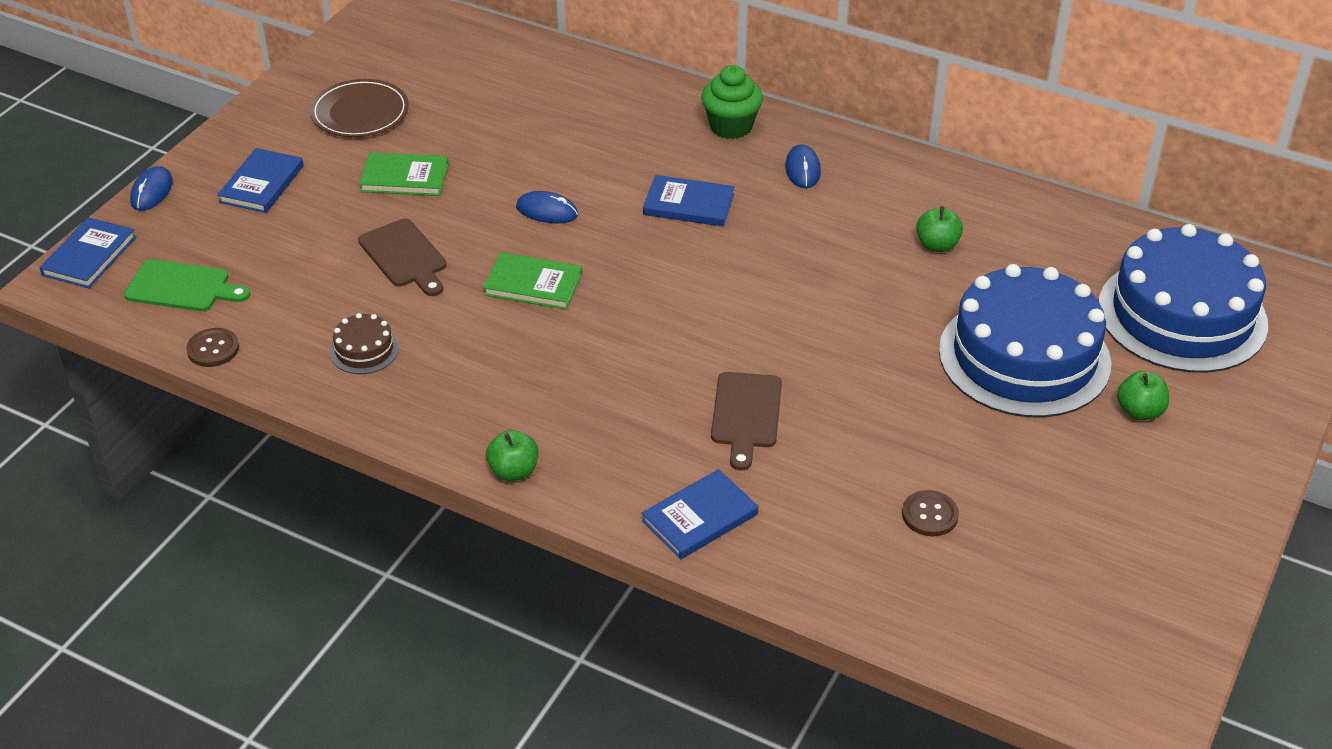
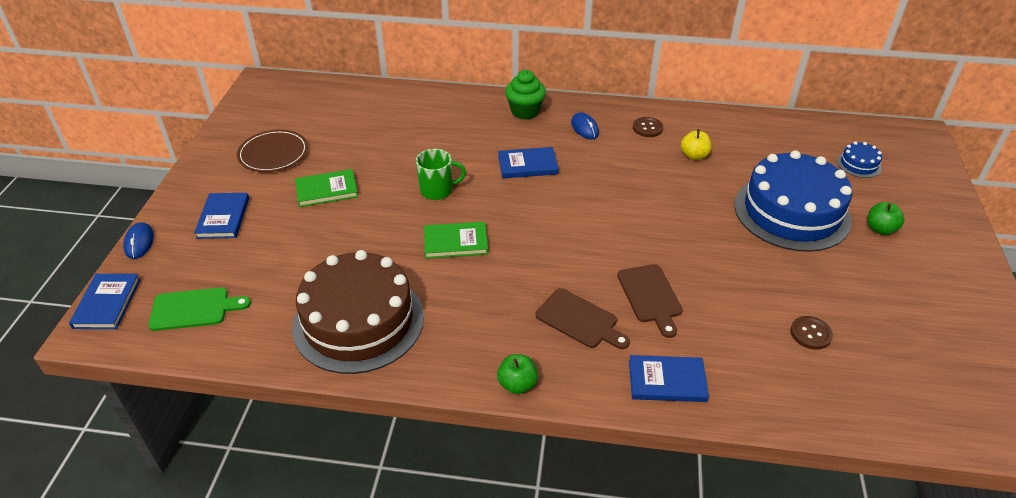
camera: 20 degrees left, 0 degrees up
brown button [186,328,239,367] -> brown button moved to [633,117,663,137]
brown cake [330,313,399,374] -> brown cake [292,250,424,374], size x2.47
brown cutting board [358,219,447,296] -> brown cutting board moved to [535,288,630,349]
blue mouse [516,191,578,224] -> green mug [416,149,466,200]
blue book [642,469,758,559] -> blue book turned 60 degrees clockwise [629,355,709,402]
green apple [916,206,963,252] -> yellow apple [681,129,711,160]
blue cake [1099,224,1268,373] -> blue cake [837,142,882,178], size x0.40

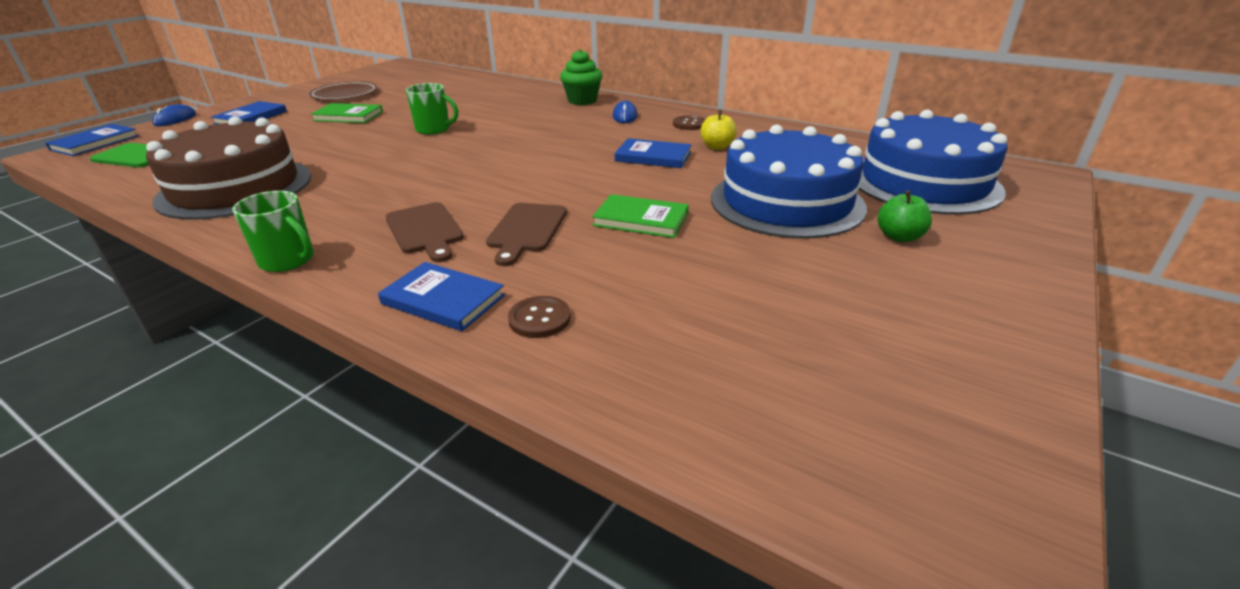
camera: 25 degrees right, 10 degrees down
green book [424,222,488,259] -> green book moved to [592,194,689,238]
green apple [497,354,538,394] -> green mug [232,191,314,272]
blue book [498,147,559,179] -> blue book moved to [615,138,691,168]
brown button [790,316,833,350] -> brown button moved to [508,296,571,338]
blue cake [837,142,882,178] -> blue cake [859,110,1008,215], size x2.47

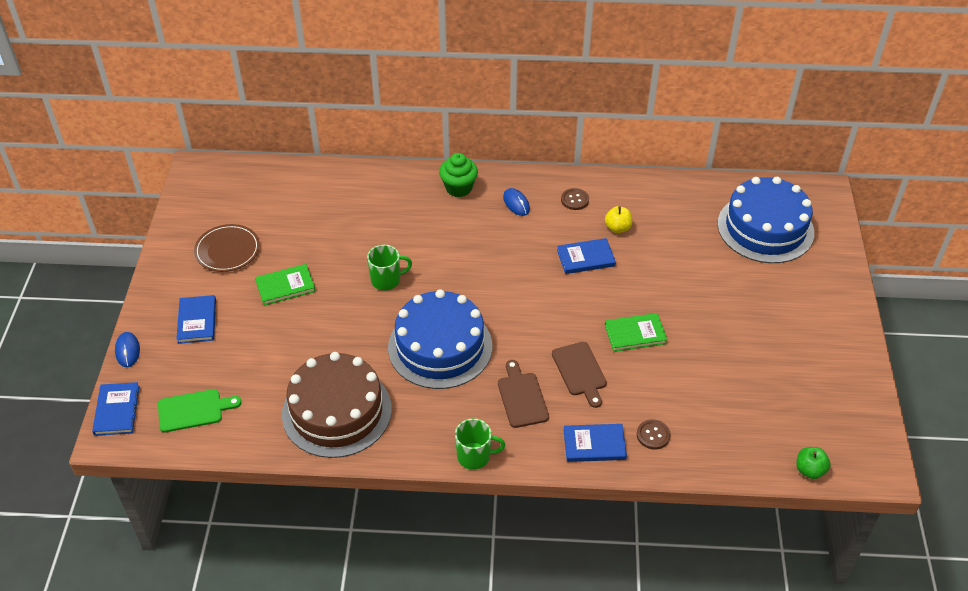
camera: 30 degrees left, 15 degrees up
brown cutting board [386,202,464,262] -> brown cutting board turned 135 degrees counterclockwise [498,360,549,428]
blue cake [711,125,867,239] -> blue cake moved to [388,290,492,389]
green apple [878,190,932,242] -> green apple moved to [796,447,831,479]

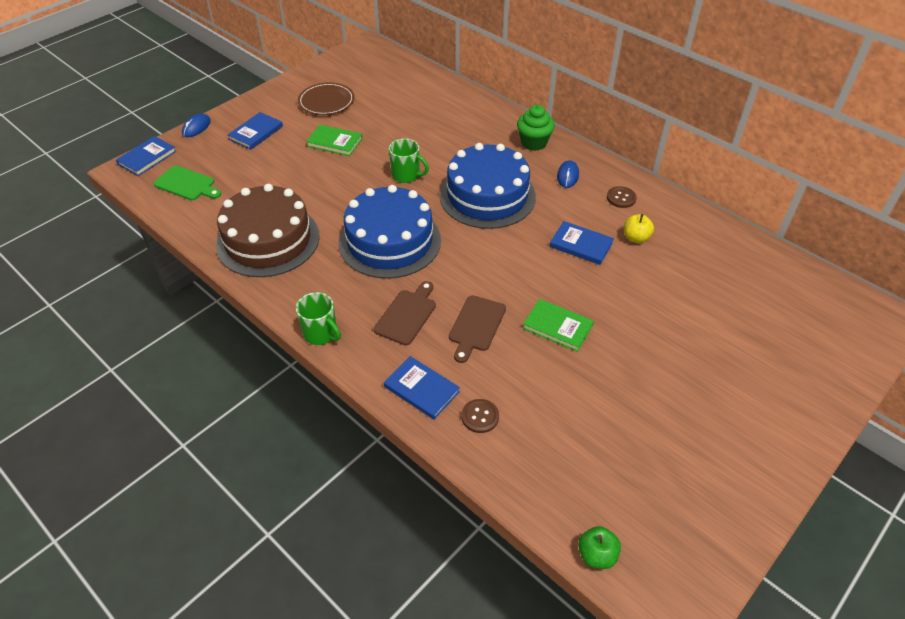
camera: 40 degrees right, 0 degrees up
blue cake [718,177,814,263] -> blue cake moved to [439,143,536,229]

